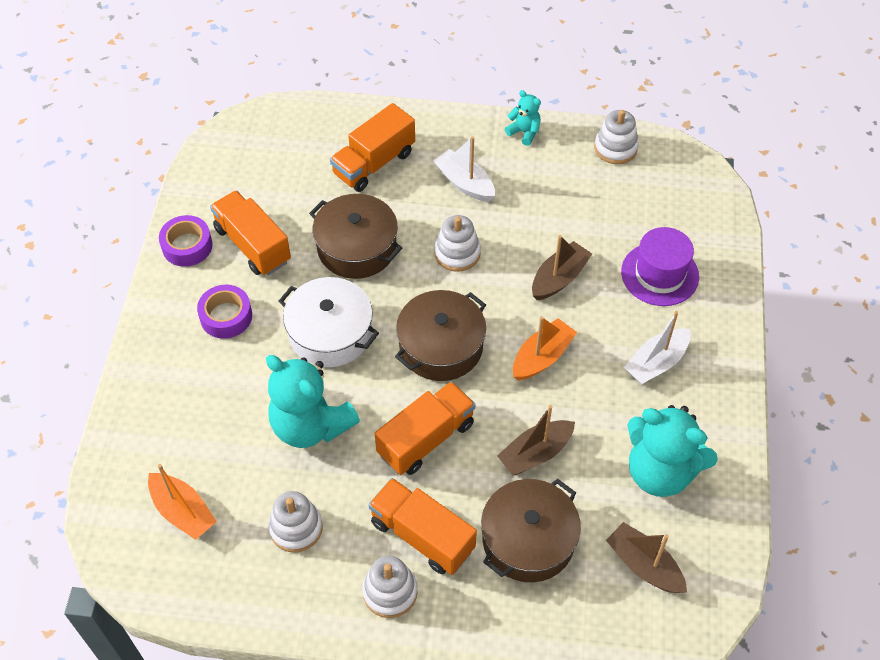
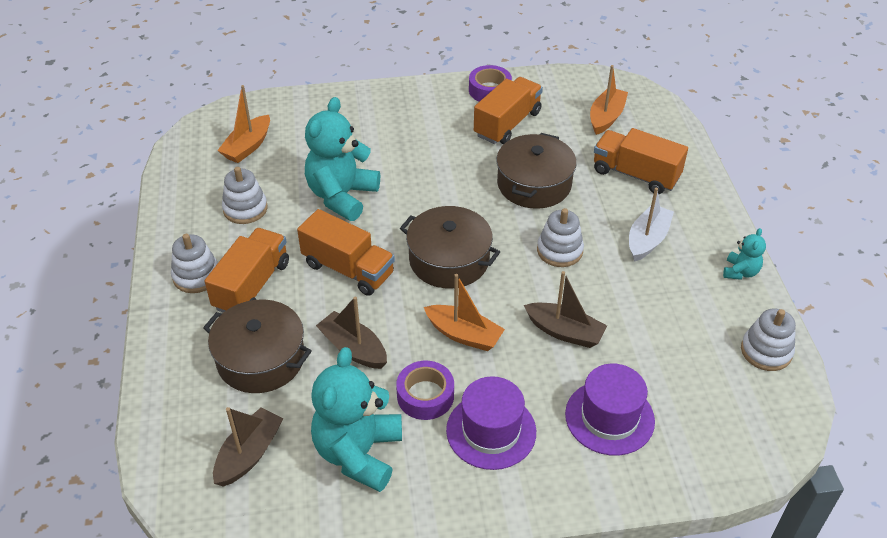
camera: 75 degrees right, 10 degrees down
purple tape [197,285,252,339] -> purple tape moved to [396,361,454,420]
white pot [279,277,379,367] -> none
white boat [624,311,691,384] -> purple hat [446,376,536,470]
none -> orange boat [590,65,628,135]

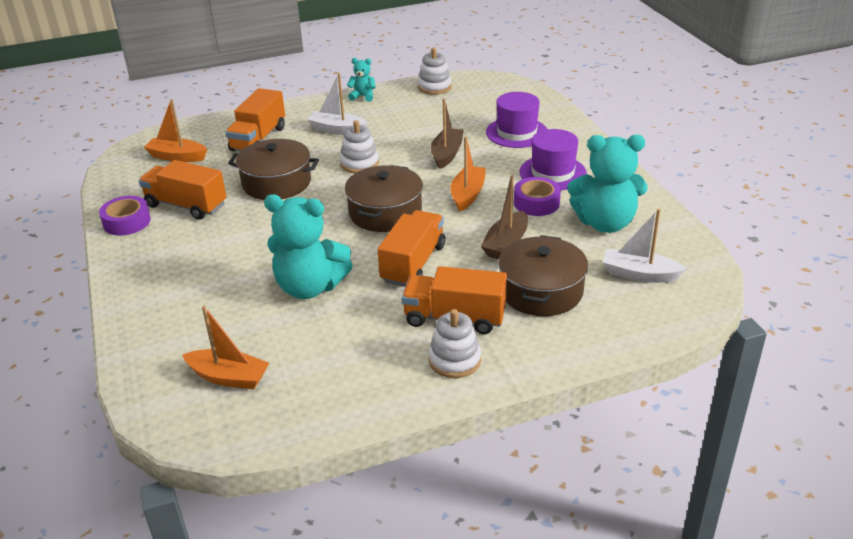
camera: 100 degrees left, 10 degrees down
brown boat [213,407,283,487] -> white boat [603,209,687,283]
white stacking toy [222,167,268,224] -> none

